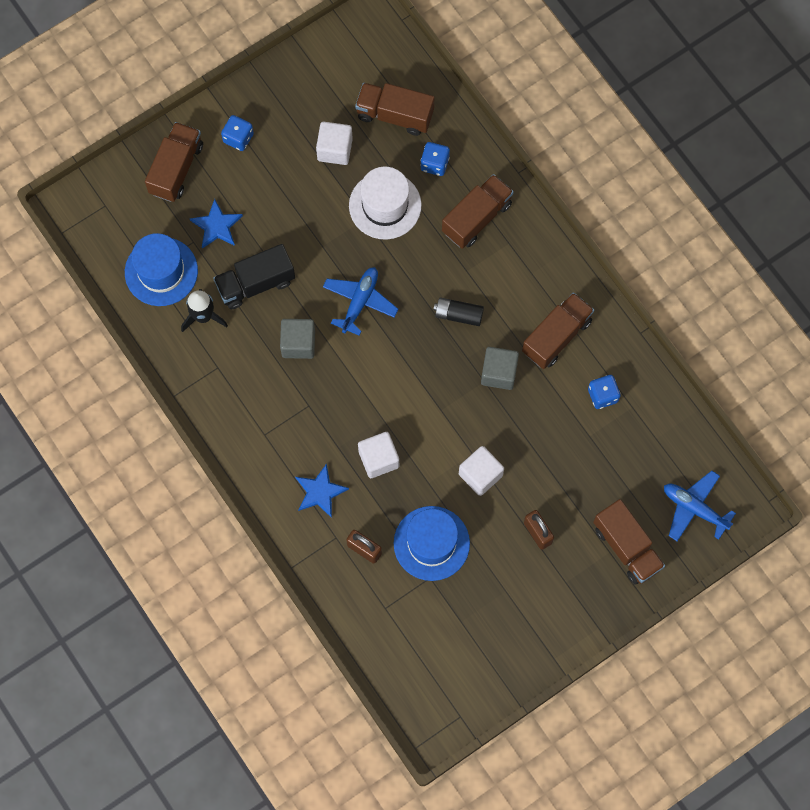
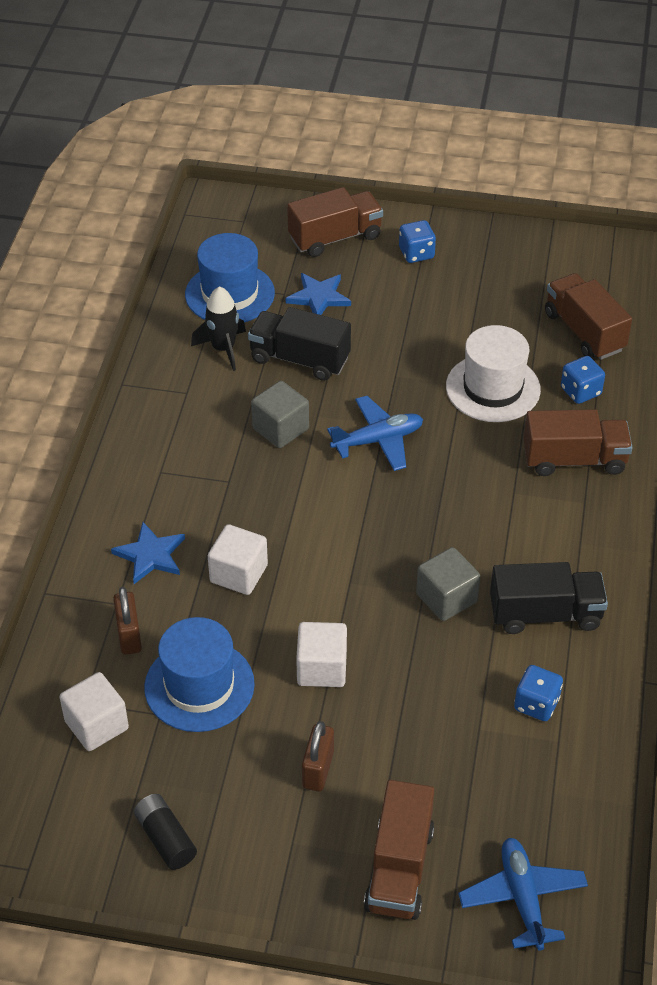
camera: 45 degrees right, 25 degrees down
white cube [316,122,353,165] -> white cube moved to [60,672,129,751]
black battery [433,297,484,326] -> black battery moved to [134,794,197,870]
brown truck [522,292,594,369] -> black truck [490,562,608,634]

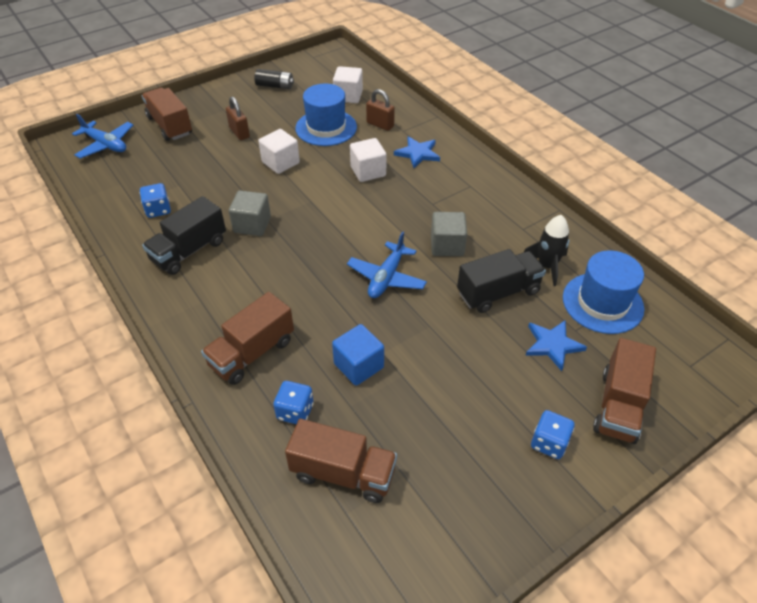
camera: 135 degrees right, 0 degrees up
white hat [446,325,541,422] -> blue cube [332,324,384,386]

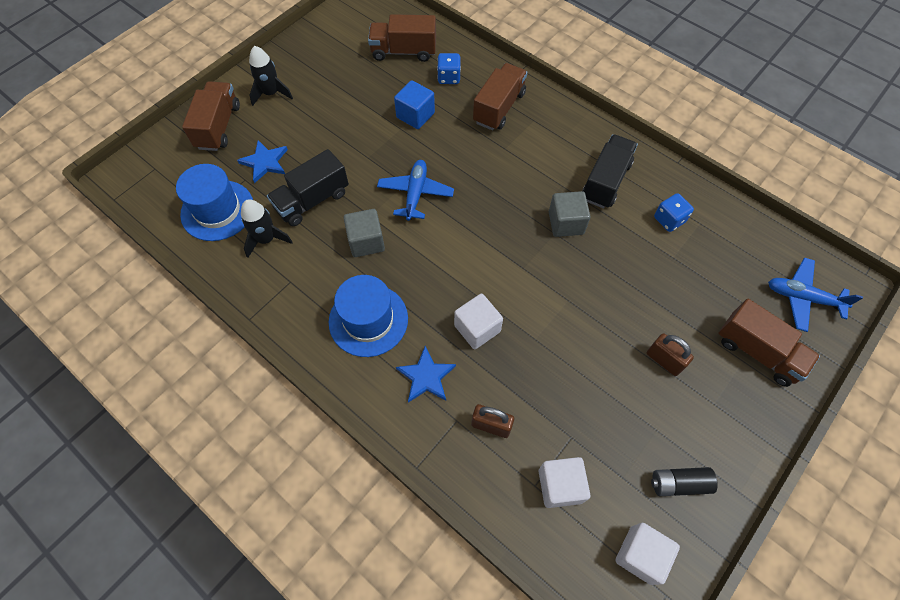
camera: 165 degrees right, 15 degrees up
white cube [258,129,300,174] -> white cube moved to [615,522,680,585]
blue hat [295,84,357,146] -> blue hat moved to [329,275,408,357]
blue dice [531,410,575,459] -> black rocket [249,46,293,106]

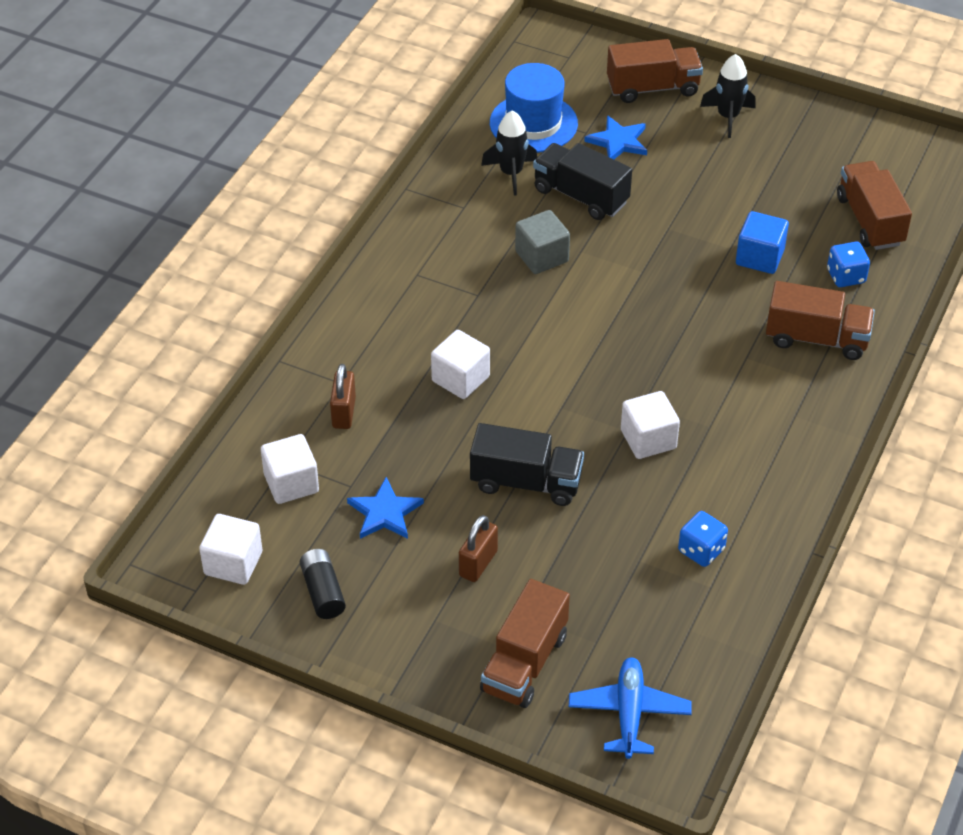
camera: 75 degrees right, 15 degrees down
blue hat [329,275,408,357] -> none
blue plane [377,160,454,221] -> none
blue star [396,346,456,403] -> blue star moved to [347,477,424,539]
grey cube [549,191,591,237] -> white cube [621,391,680,459]
black truck [582,134,638,209] -> black truck moved to [470,423,584,506]

